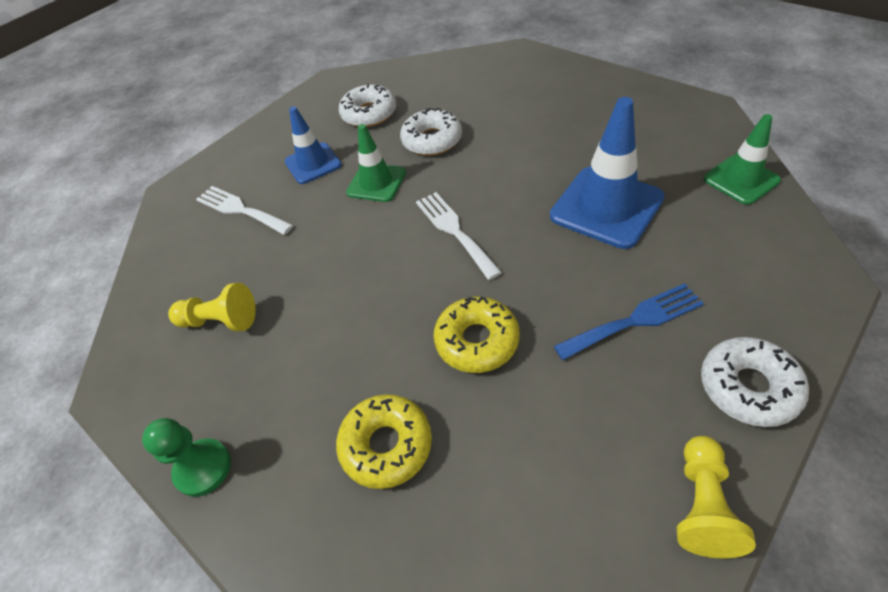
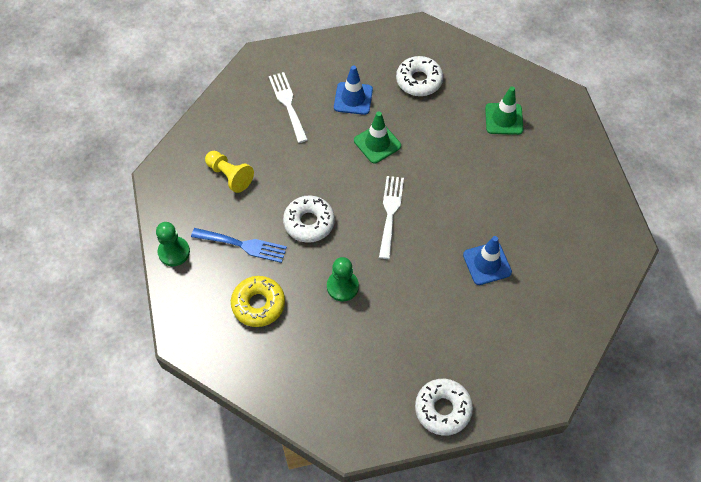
camera: 30 degrees right, 10 degrees up
white donut [400,107,462,156] -> white donut moved to [283,195,335,243]
yellow donut [433,296,519,373] -> green pawn [327,257,359,301]
blue traffic cone [550,97,665,249] -> blue traffic cone [463,236,512,285], size x0.62
blue fork [554,283,704,360] -> blue fork moved to [191,228,287,263]
yellow pawn [677,436,756,558] -> none
green traffic cone [704,114,781,205] -> green traffic cone moved to [485,87,523,135]

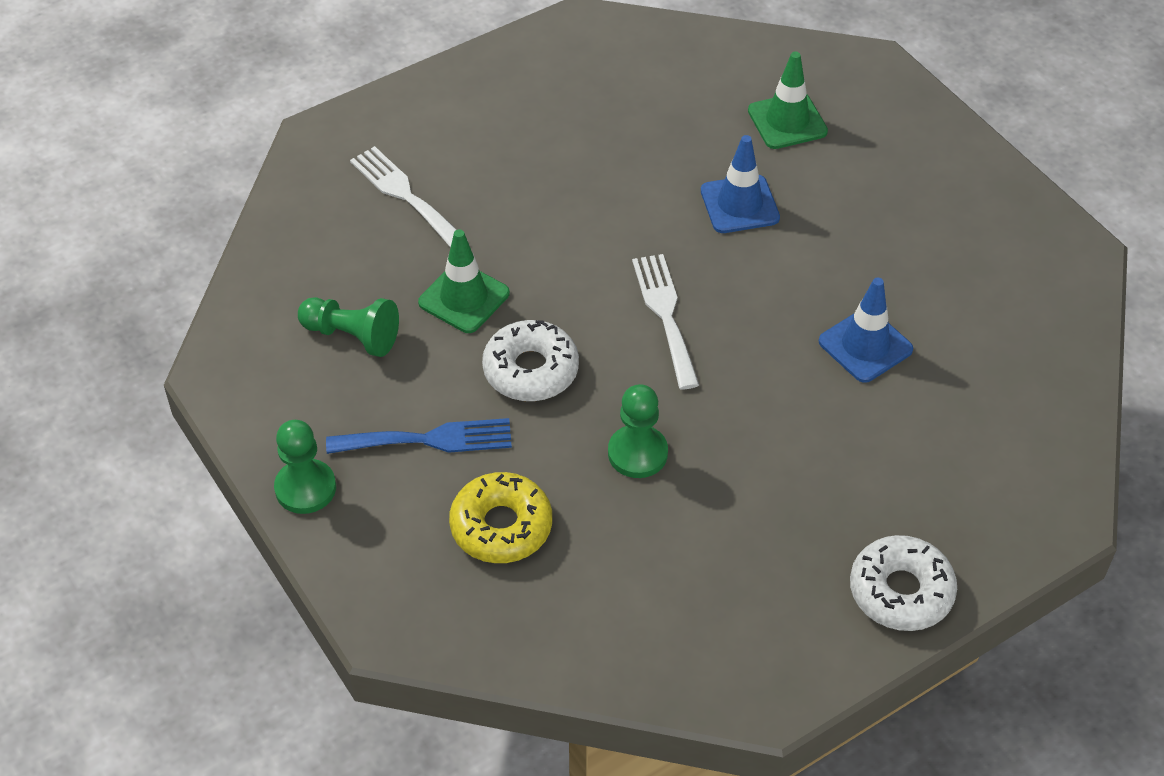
camera: 20 degrees left, 10 degrees down
yellow pawn [205,151,254,193] -> green pawn [298,297,399,357]
blue traffic cone [334,65,373,115] -> blue traffic cone moved to [701,135,780,233]
green traffic cone [354,112,401,163] -> green traffic cone moved to [418,229,510,333]
white donut [396,56,443,96] -> none

